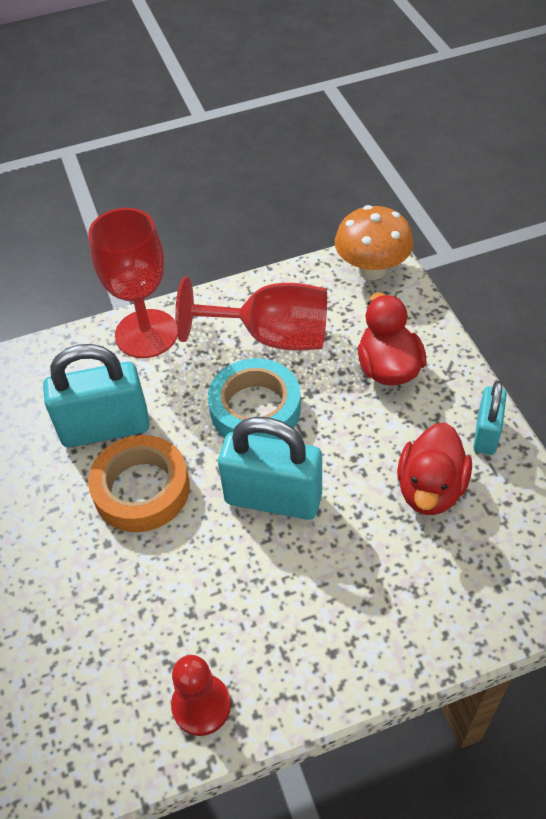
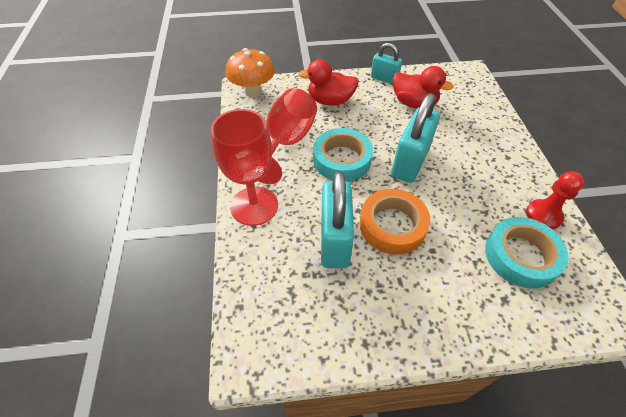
camera: 80 degrees left, 0 degrees up
none -> turquoise tape [485,217,569,288]

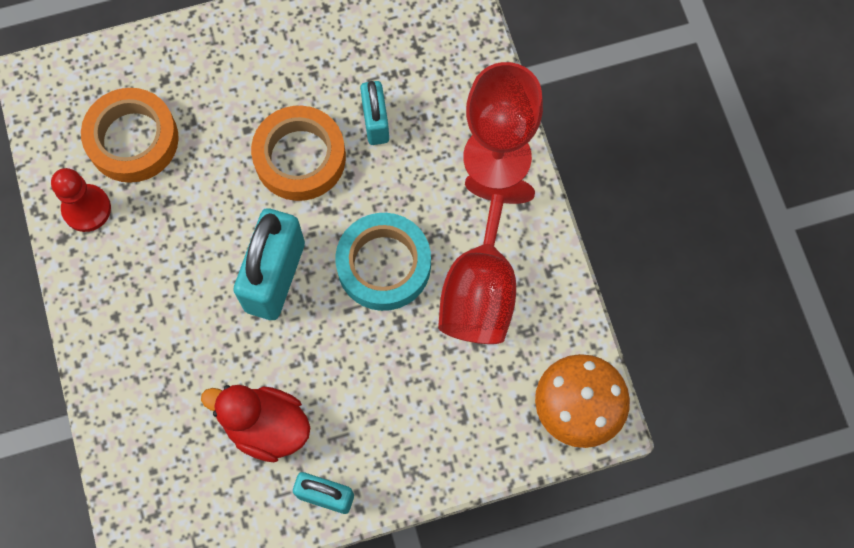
camera: 170 degrees right, 20 degrees up
red duck [299,59,359,105] -> none
turquoise padlock [321,171,354,268] -> turquoise padlock [360,81,389,145], size x0.58
turquoise tape [485,217,569,288] -> orange tape [81,88,179,183]

